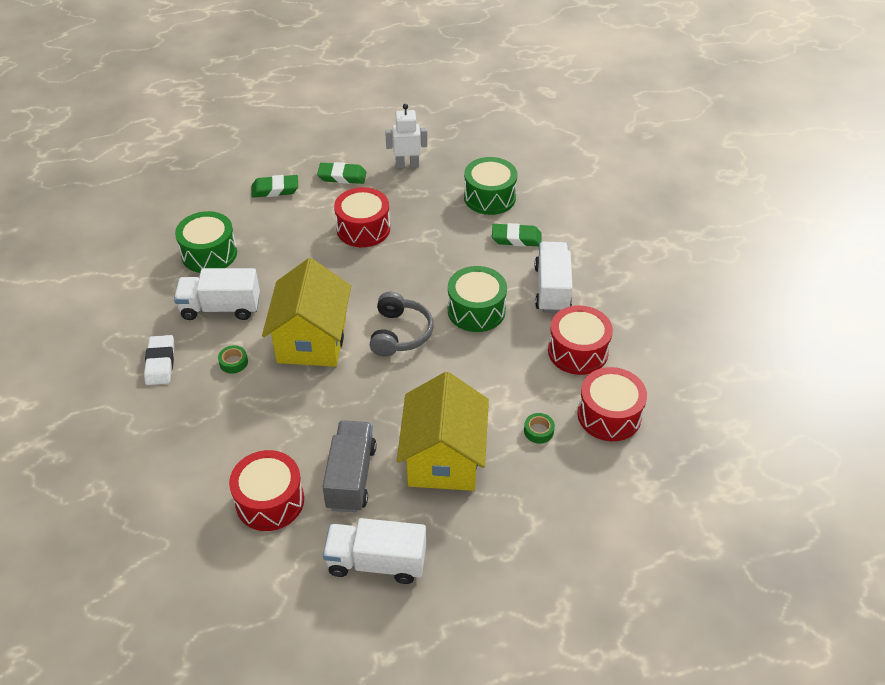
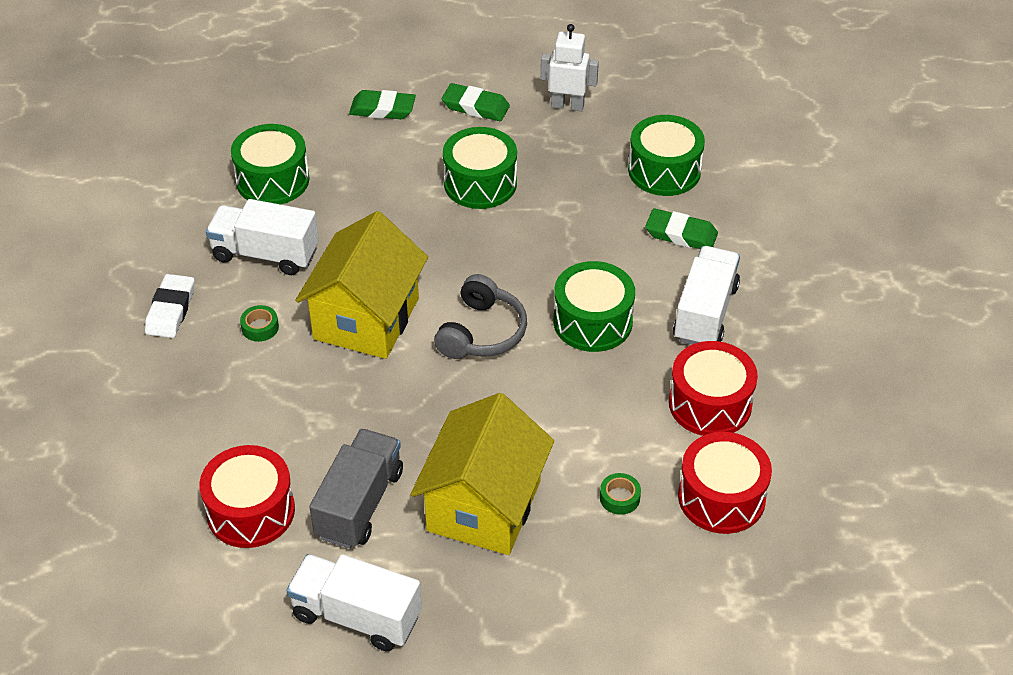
camera: 15 degrees right, 0 degrees up
red drum [334,187,390,247] -> green drum [443,127,517,209]

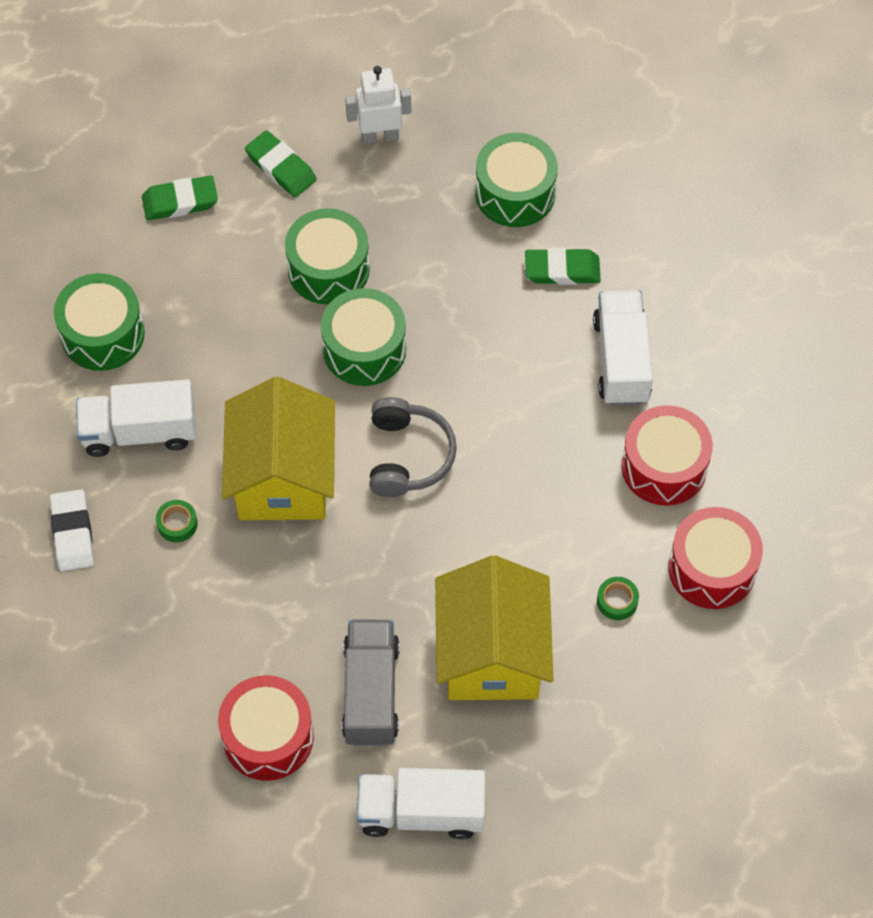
camera: 20 degrees left, 15 degrees up
green eraser [442,83,510,121] -> green eraser turned 45 degrees clockwise [245,130,317,197]
green drum [553,261,635,352] -> green drum moved to [321,288,406,386]

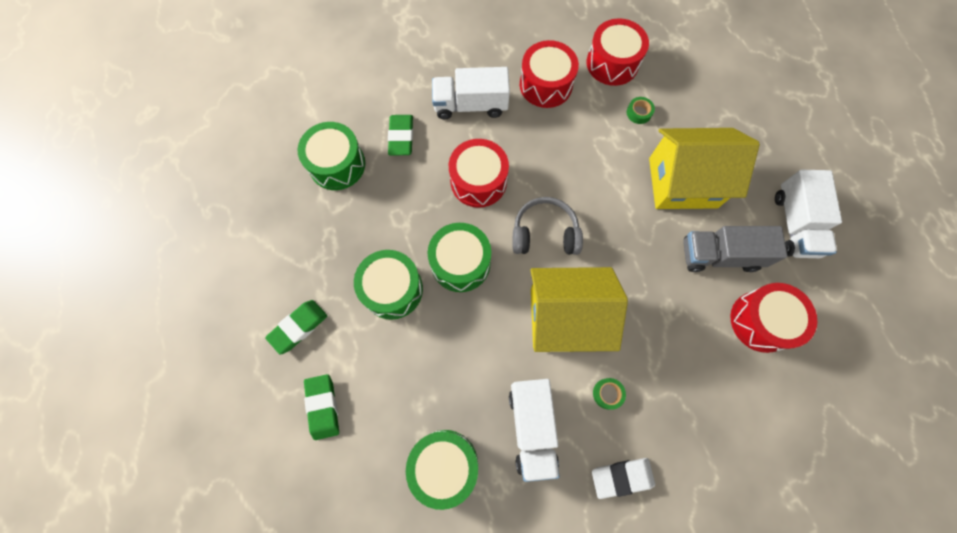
camera: 90 degrees left, 10 degrees up
white robot [345,66,411,144] -> none
none -> red drum [449,139,509,208]

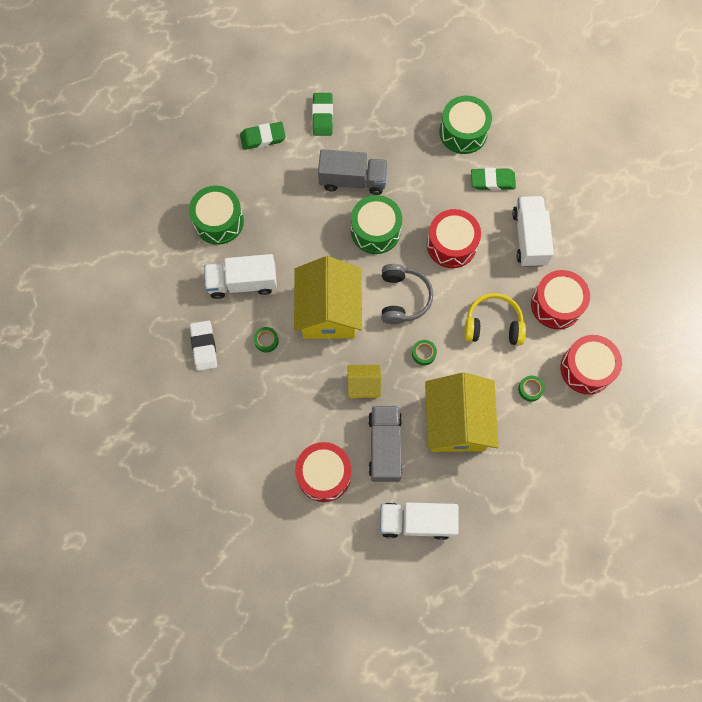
camera: 90 degrees right, 0 degrees up
green eraser [265,300,327,355] -> green eraser turned 45 degrees clockwise [312,93,333,136]
green drum [354,250,423,320] -> grey truck [318,149,388,195]
none -> yellow house [348,365,381,398]
none -> green tape [412,340,437,365]
none -> yellow headphones [464,293,526,345]

